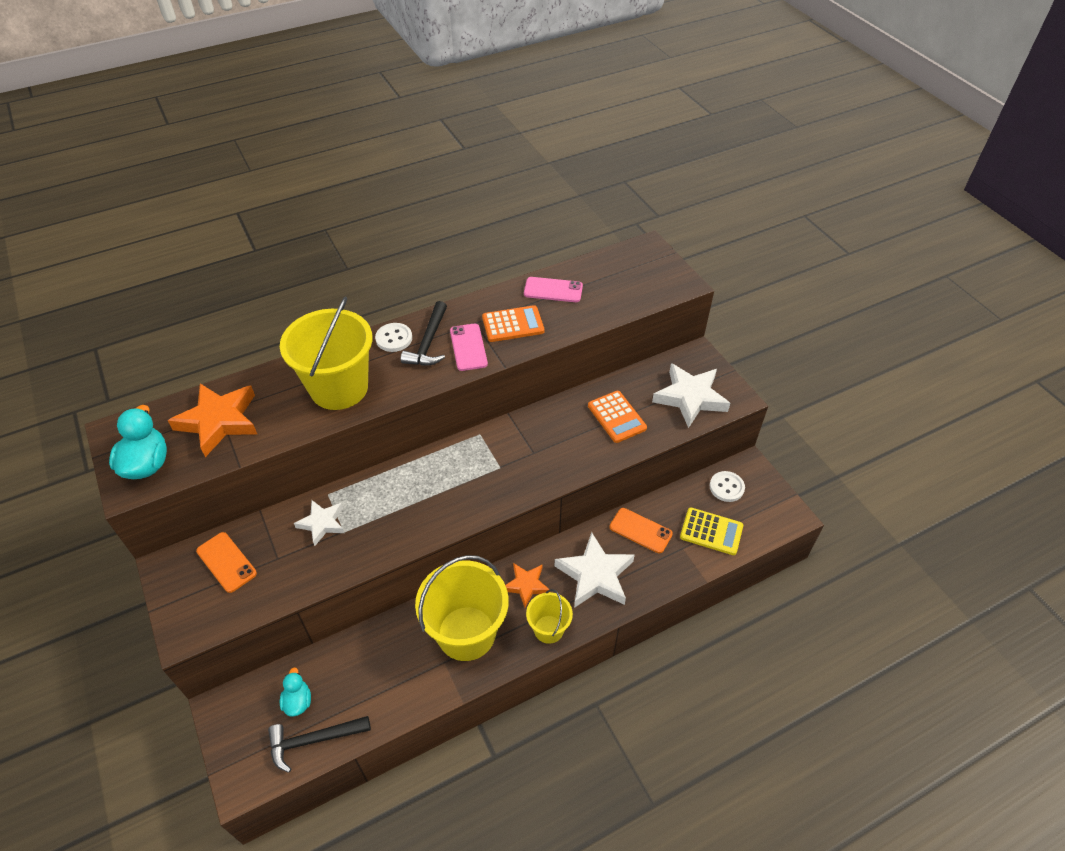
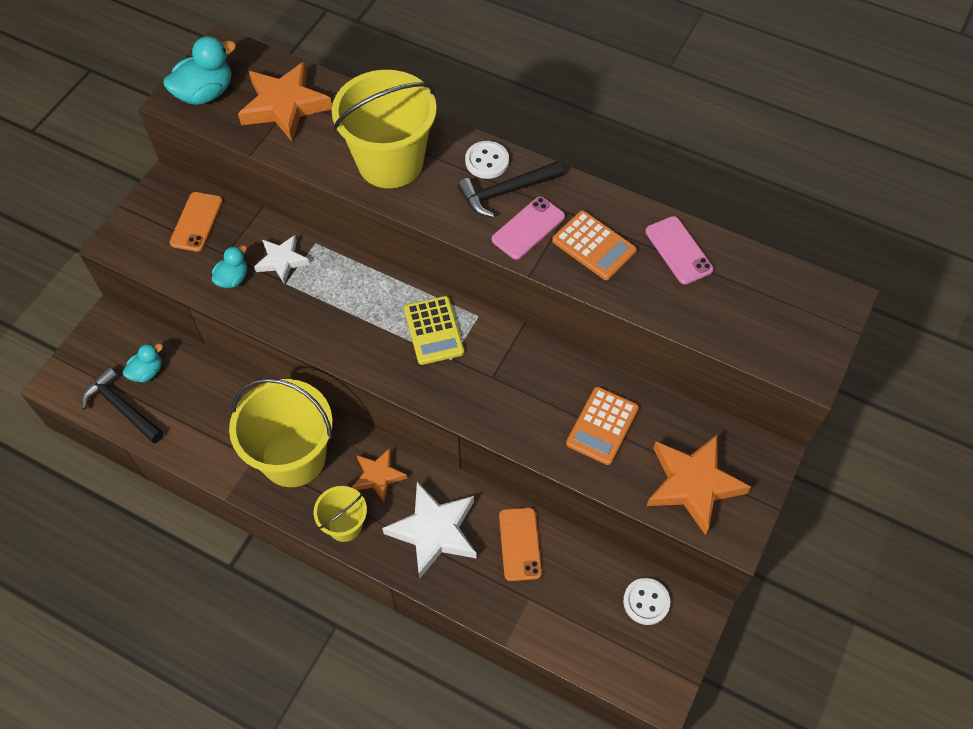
camera: 55 degrees right, 10 degrees up
white star [652,363,730,428] -> orange star [647,434,751,535]
yellow calculator [680,507,743,555] -> yellow calculator moved to [404,296,464,365]
none -> turquoise duck [212,245,247,288]

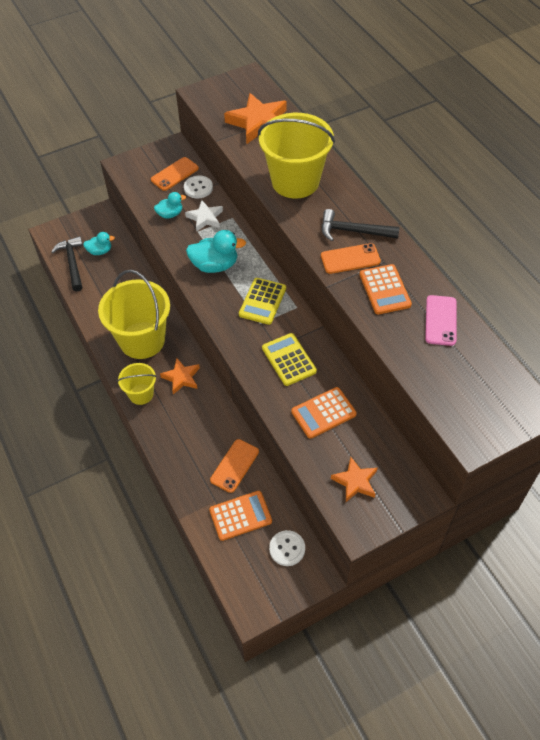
camera: 35 degrees right, 5 degrees down
turquoise duck [163,36,236,105] -> turquoise duck moved to [186,230,246,273]
white star [382,482,477,579] -> none
white button [465,141,509,179] -> white button moved to [184,175,213,199]
pink phone [492,197,565,260] -> orange phone [321,243,381,274]
orange star [647,434,751,535] -> orange star [331,457,378,502], size x0.59
none -> orange calculator [209,491,272,541]
none -> yellow calculator [262,333,317,386]

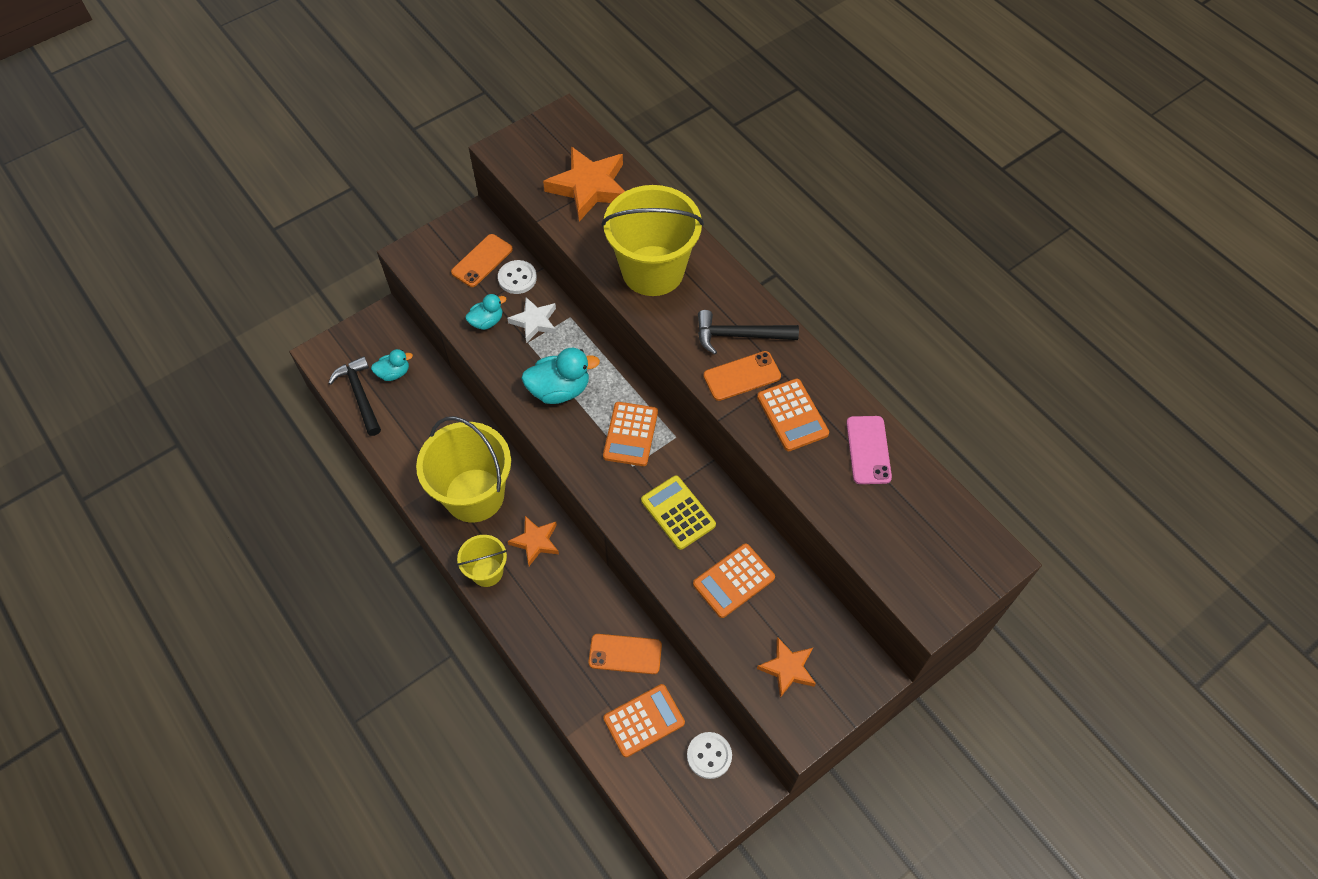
camera: 10 degrees left, 5 degrees up
orange phone [210,439,259,493] -> orange phone turned 75 degrees clockwise [589,634,662,674]
yellow calculator [239,278,286,325] -> orange calculator [603,402,658,466]

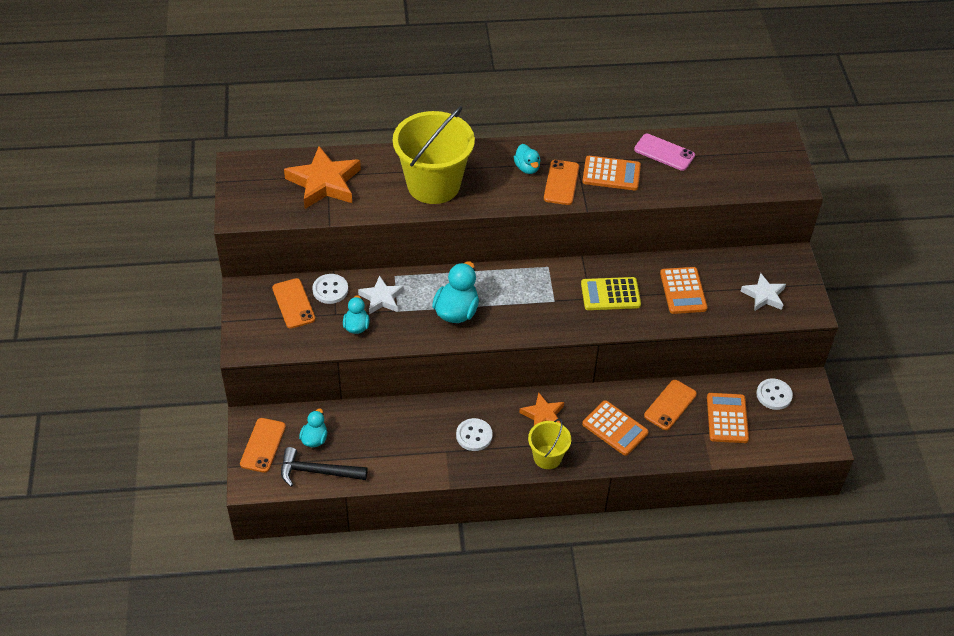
camera: 60 degrees left, 10 degrees down
yellow bucket [416,416,511,522] -> white button [456,418,493,451]
orange calculator [603,402,658,466] -> orange calculator moved to [582,400,649,456]
black hammer [698,310,799,355] -> turquoise duck [514,144,541,174]
orange star [757,637,816,698] -> white star [741,273,786,311]
none -> orange phone [240,418,286,473]

